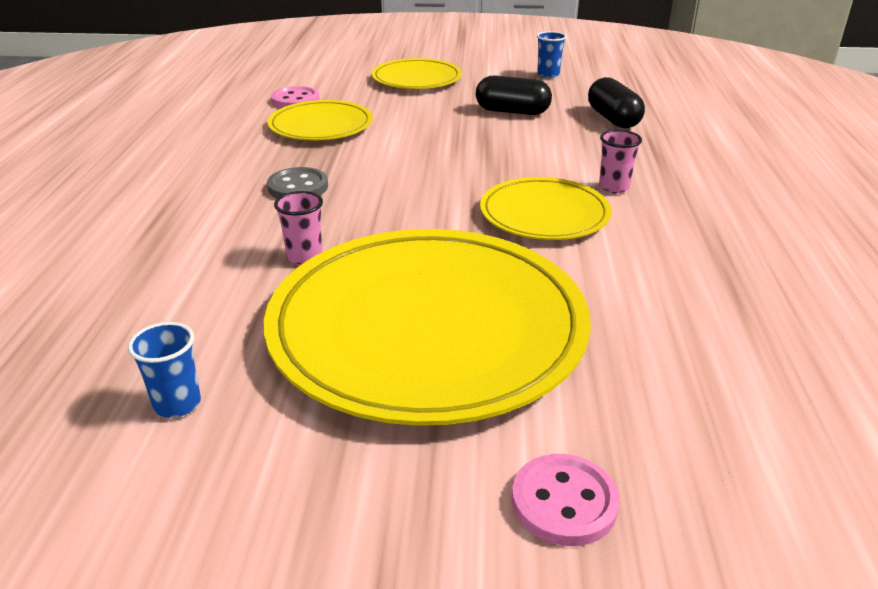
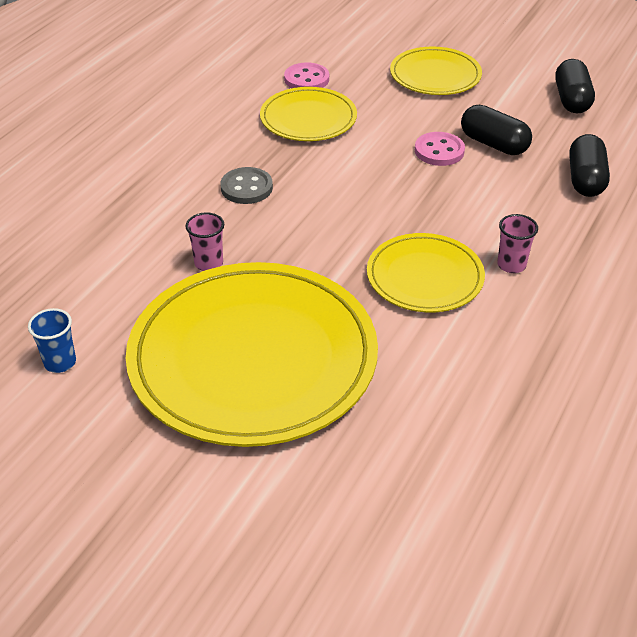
camera: 25 degrees right, 10 degrees up
pink button [512,454,620,546] -> pink button moved to [415,132,465,166]
blue cup [537,31,567,78] -> black capsule [555,59,595,113]

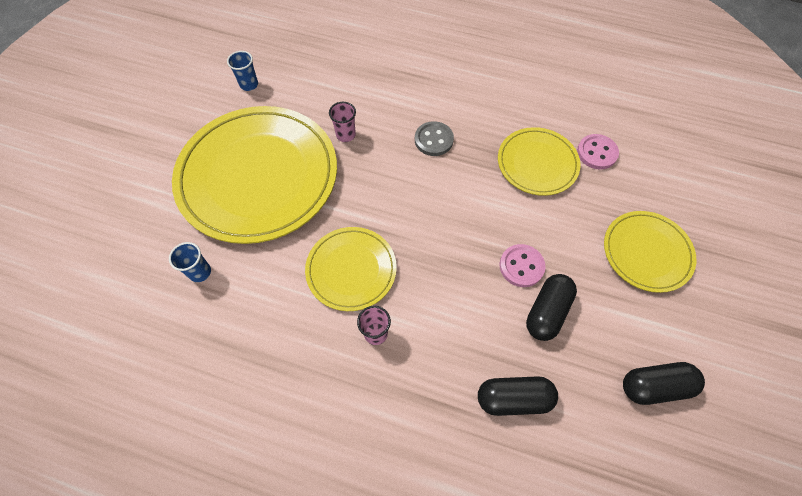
camera: 80 degrees right, 20 degrees up
none -> blue cup [169,242,211,282]

